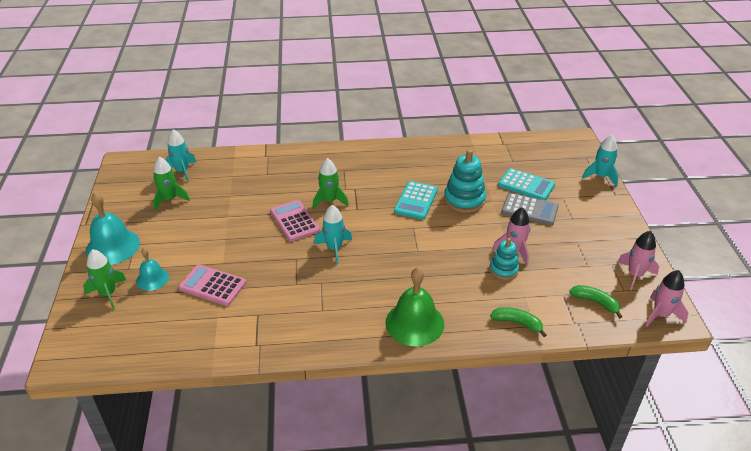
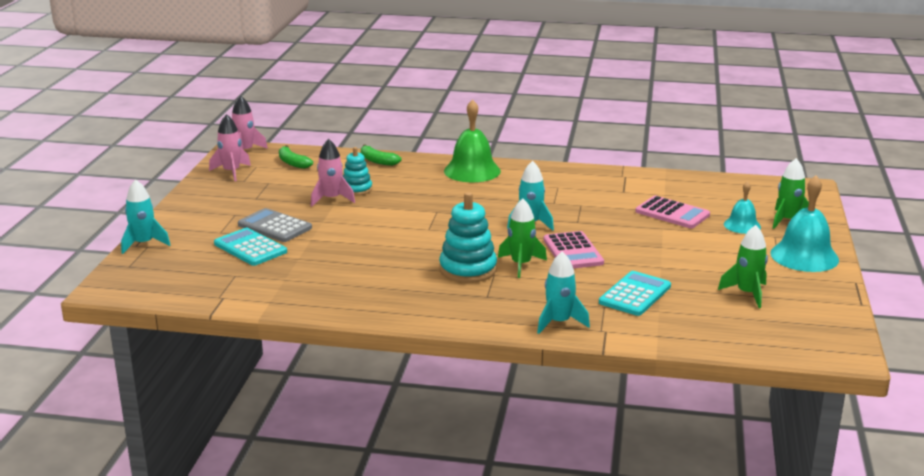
camera: 165 degrees left, 15 degrees down
turquoise rocket [165,129,196,182] -> turquoise rocket moved to [537,251,590,334]
turquoise calculator [394,181,438,220] -> turquoise calculator moved to [599,271,671,316]
turquoise stacking toy [444,149,486,213] -> turquoise stacking toy moved to [439,192,497,283]

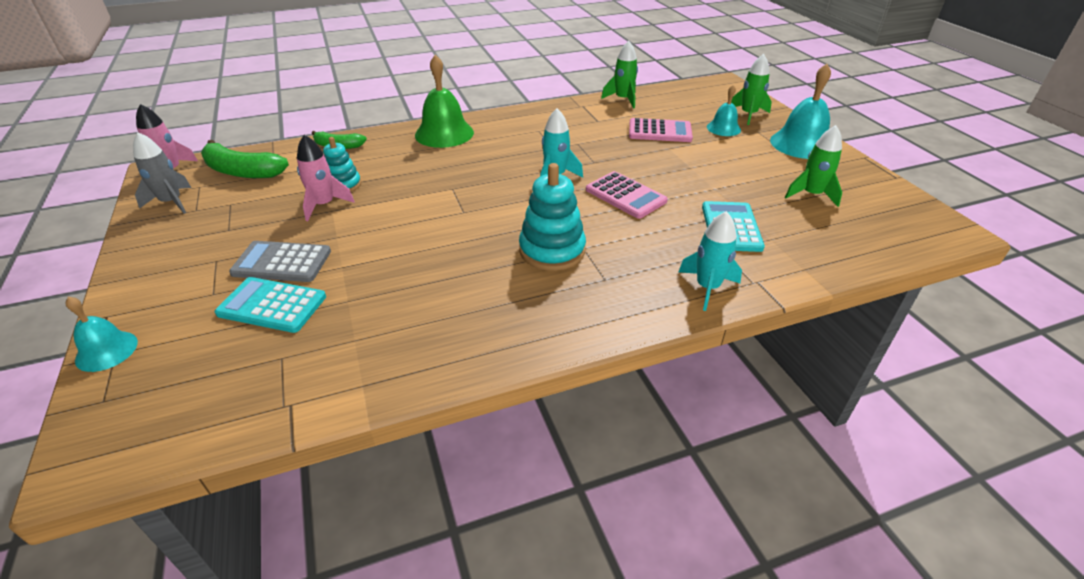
camera: 30 degrees left, 15 degrees up
turquoise rocket [121,179,170,254] -> turquoise bell [66,297,138,372]
pink rocket [209,114,251,181] -> grey rocket [133,132,191,214]
green banana [279,145,313,169] -> green banana [201,140,289,178], size x1.65
green rocket [498,199,547,278] -> green rocket moved to [601,41,638,109]

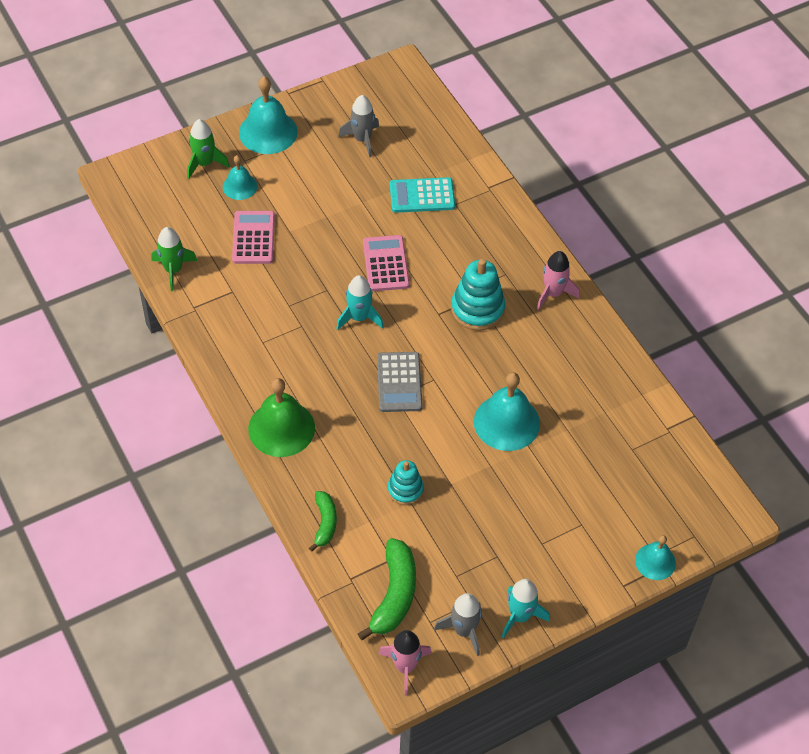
camera: 100 degrees left, 15 degrees up
turquoise calculator [215,277,326,333] -> none
grey calculator [229,241,331,282] -> grey calculator moved to [377,352,423,412]
pink rocket [297,135,355,221] -> pink rocket moved to [537,251,580,310]
pink calculator [586,171,668,219] -> pink calculator turned 45 degrees counterclockwise [363,235,410,291]
turquoise rocket [679,211,742,311] -> turquoise rocket moved to [502,579,550,639]
green rocket [785,125,842,207] -> grey rocket [338,95,379,158]
none -> turquoise bell [474,372,540,451]

